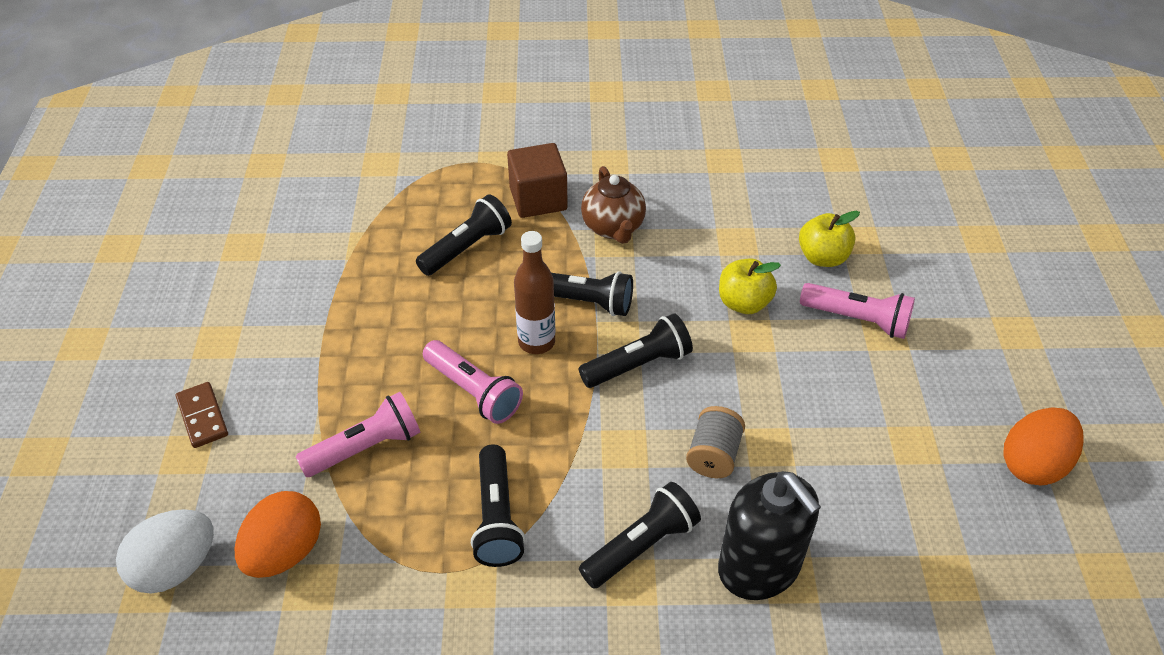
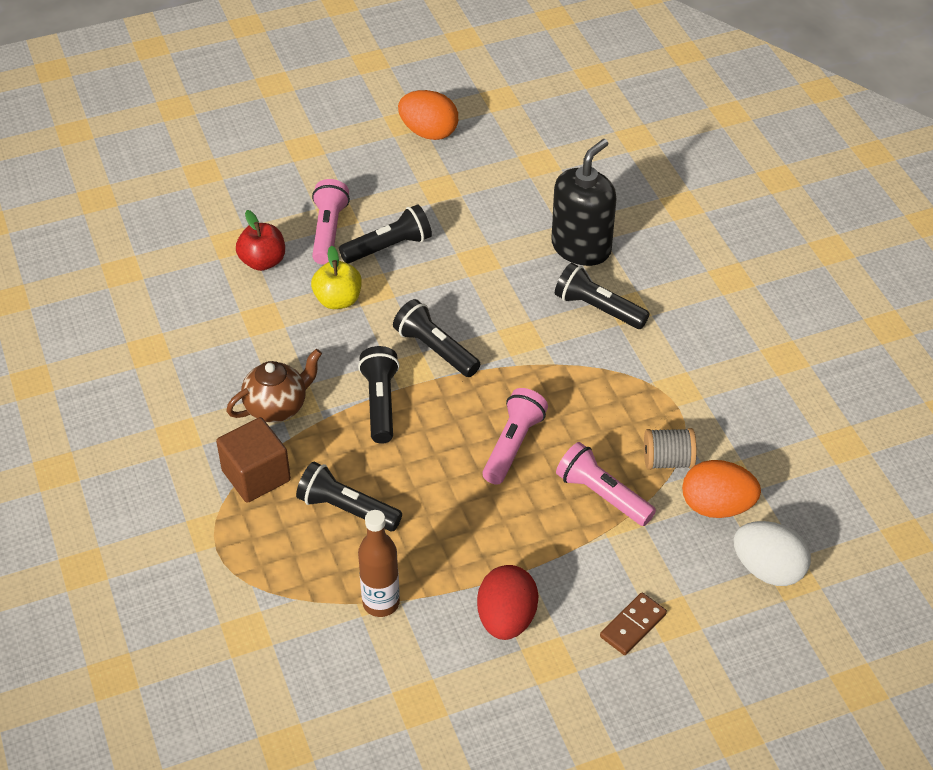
camera: 110 degrees left, 0 degrees up
black flashlight [471,444,525,567] -> black flashlight moved to [339,204,432,264]
brown bottle [514,231,555,354] -> brown bottle moved to [358,510,400,617]
grey spool [686,406,745,478] -> grey spool moved to [644,428,697,470]
yellow apple [799,211,860,267] -> red apple [236,210,285,271]
none -> red egg [477,565,538,640]

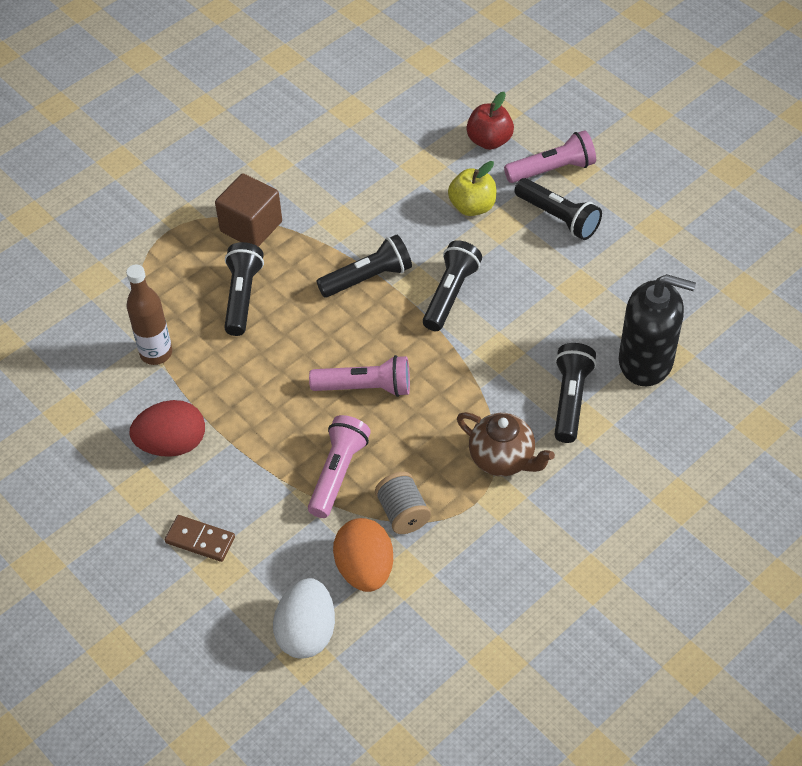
camera: 70 degrees right, 5 degrees up
brown teapot [226,349,322,423] -> brown teapot moved to [457,412,555,476]
orange egg [398,90,458,140] -> none

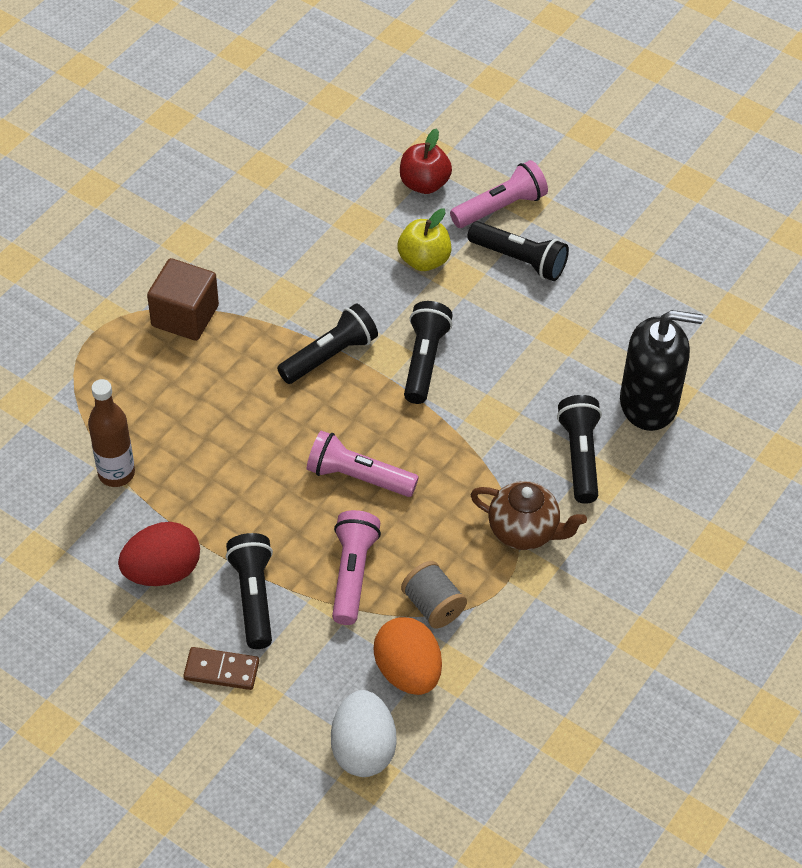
camera: 15 degrees left, 0 degrees up
black flashlight [224,242,264,336] -> black flashlight moved to [226,533,273,649]
pink flashlight [309,355,410,397] -> pink flashlight turned 150 degrees counterclockwise [307,431,419,497]

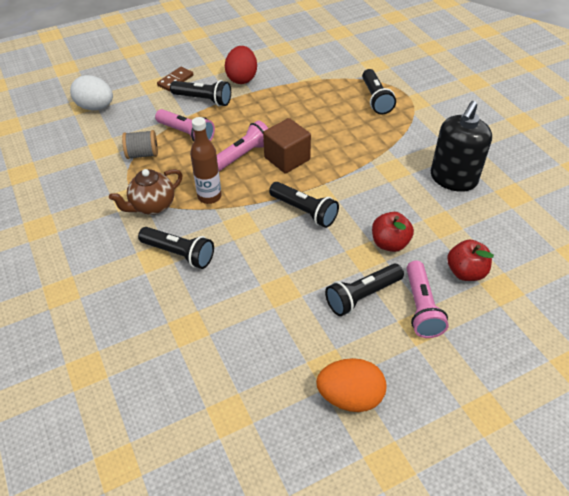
camera: 120 degrees right, 5 degrees down
brown bottle [88,379,135,487] -> brown bottle moved to [190,117,221,204]
brown cube [147,258,219,341] -> brown cube moved to [263,118,311,174]
black flashlight [277,303,378,384] -> black flashlight moved to [362,69,396,114]
orange egg [374,617,442,695] -> orange egg moved to [316,358,386,412]
yellow apple [398,208,451,271] -> red apple [372,212,414,252]
black soap dispenser [620,310,703,431] -> black soap dispenser moved to [431,101,492,192]

